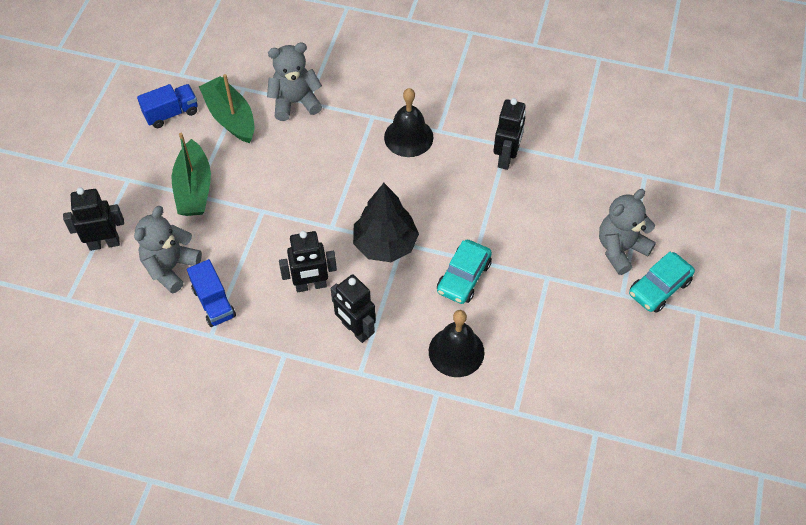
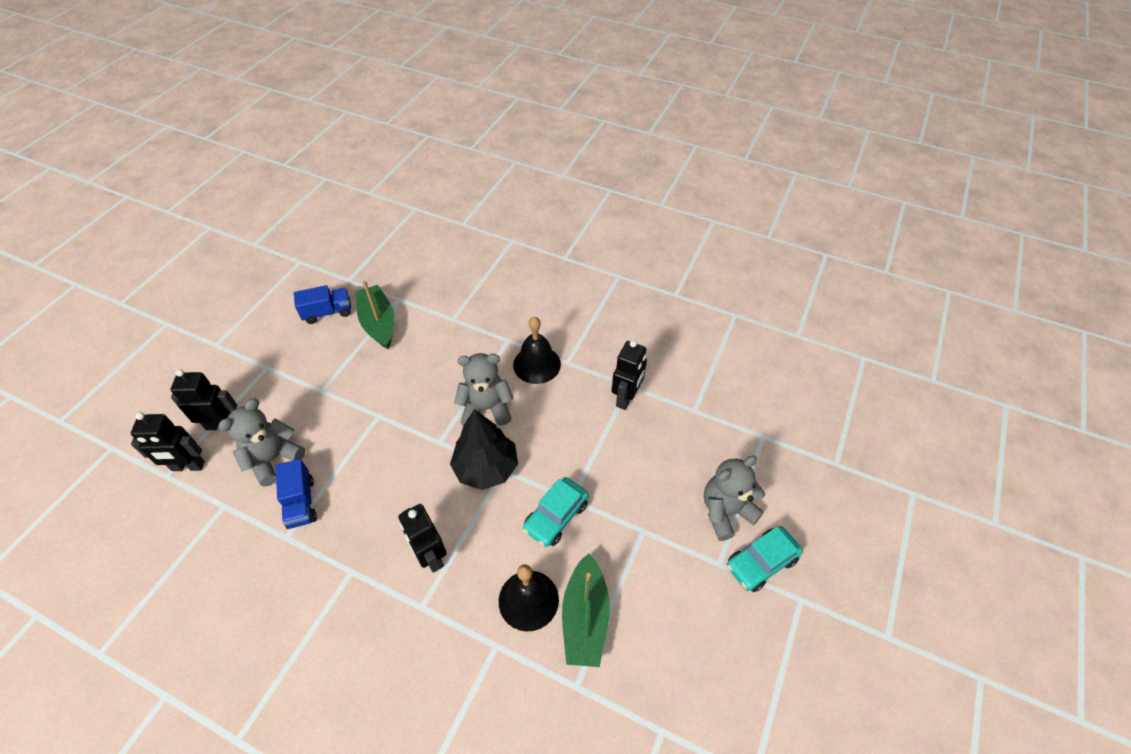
camera: 10 degrees right, 5 degrees down
green boat [172,133,211,216] -> green boat moved to [562,553,610,667]
grey teddy bear [267,42,322,121] -> grey teddy bear moved to [454,353,514,426]
black robot [279,231,337,292] -> black robot moved to [131,412,205,471]

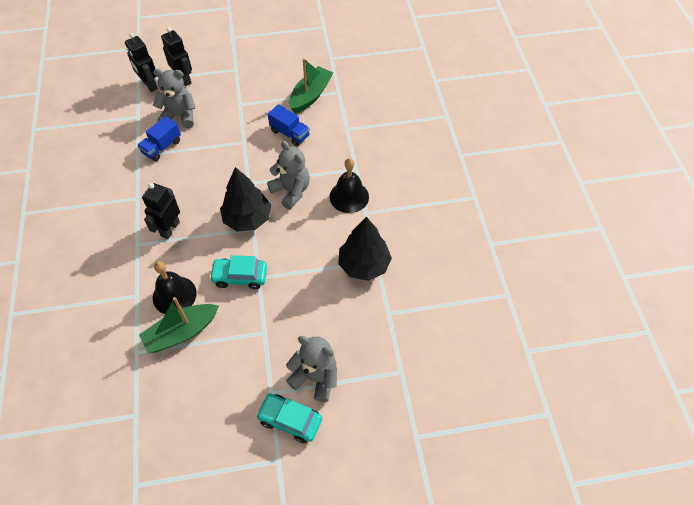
camera: 55 degrees right, 5 degrees up
blue truck [294,285,351,324] -> blue truck moved to [268,104,310,146]
black robot [612,340,647,410] -> black tree [338,217,392,281]

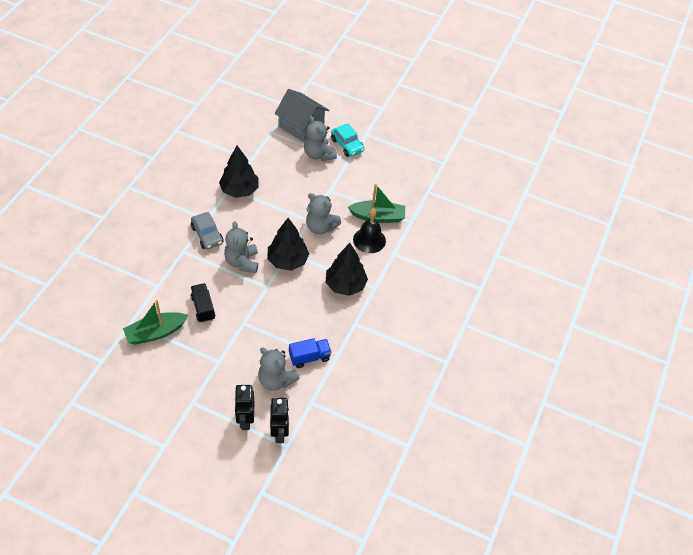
camera: 150 degrees left, 5 degrees down
black robot [142,183,180,239] -> black tree [326,243,368,296]
turquoise car [209,255,267,289] -> grey teddy bear [306,193,341,235]
blue truck [268,104,310,146] -> black truck [190,283,216,323]
black bell [330,158,369,213] -> grey car [191,212,223,249]
none -> grey house [275,89,329,142]

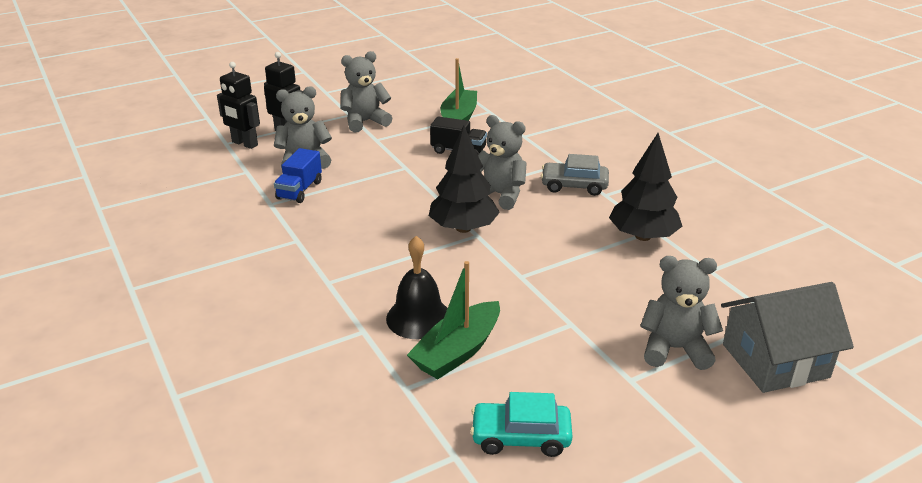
camera: 130 degrees right, 20 degrees down
grey teddy bear [306,193,341,235] -> grey teddy bear moved to [341,51,392,132]
black tree [326,243,368,296] -> none
turquoise car [331,123,364,157] -> turquoise car moved to [470,392,572,457]

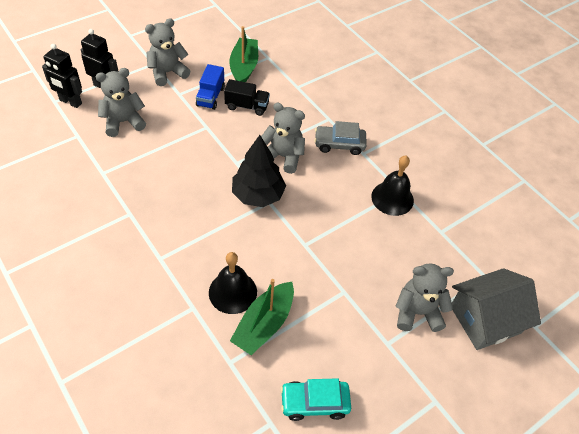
camera: 10 degrees left, 20 degrees up
blue truck [274,148,322,203] -> blue truck moved to [196,64,225,110]
black tree [609,133,682,241] -> black bell [371,156,414,216]

